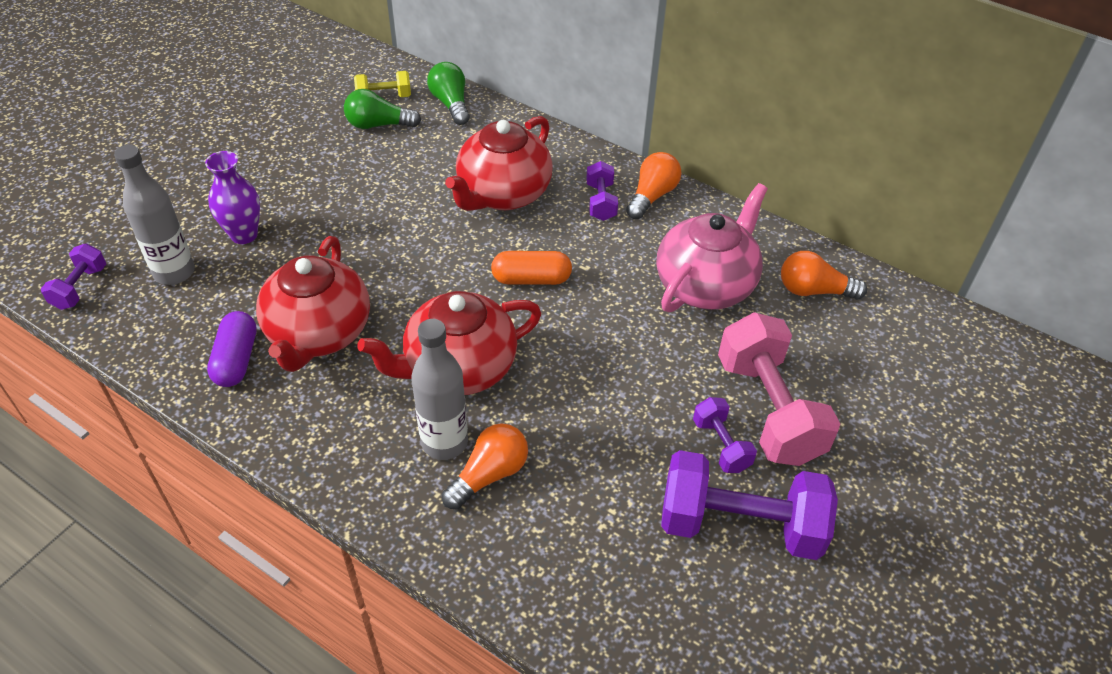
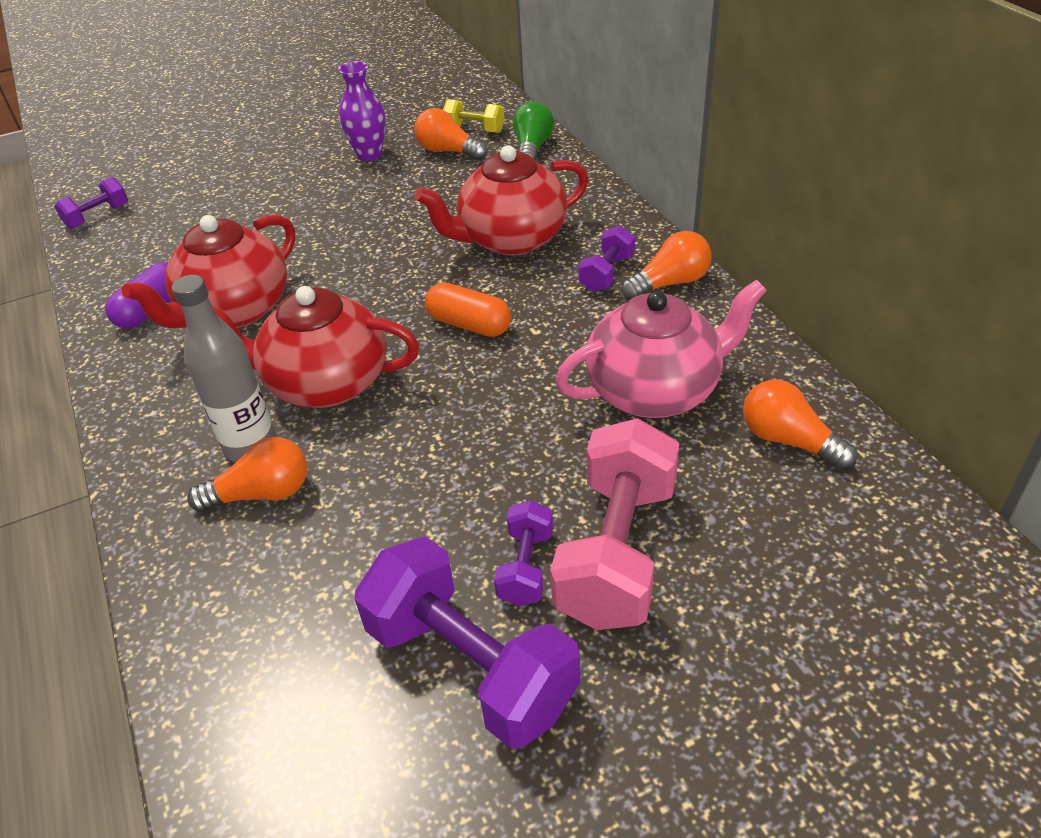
camera: 35 degrees right, 5 degrees down
grey bottle [114,145,195,285] -> none
purple vase [205,151,260,244] -> purple vase moved to [338,61,385,161]
green light bulb [344,89,421,129] -> orange light bulb [414,108,488,160]

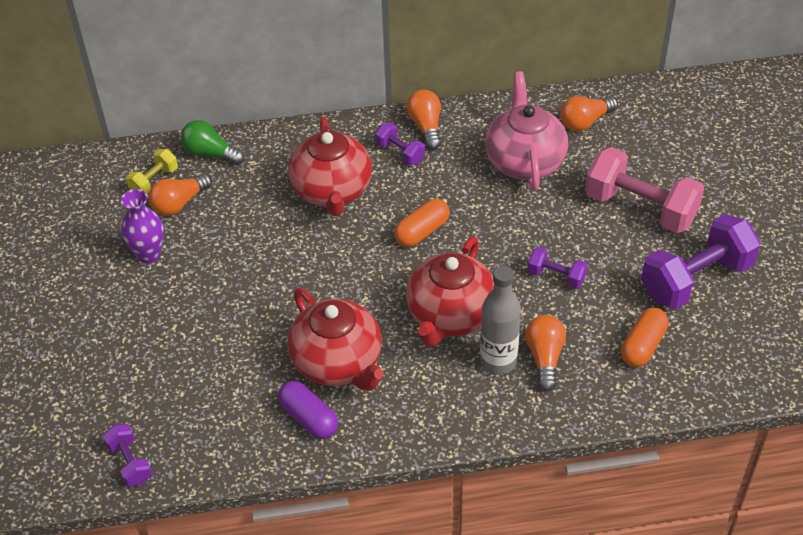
camera: 75 degrees left, 5 degrees up
purple dumbbell [494,500,553,606] -> purple dumbbell moved to [527,247,588,289]
none -> orange capsule [621,308,669,367]

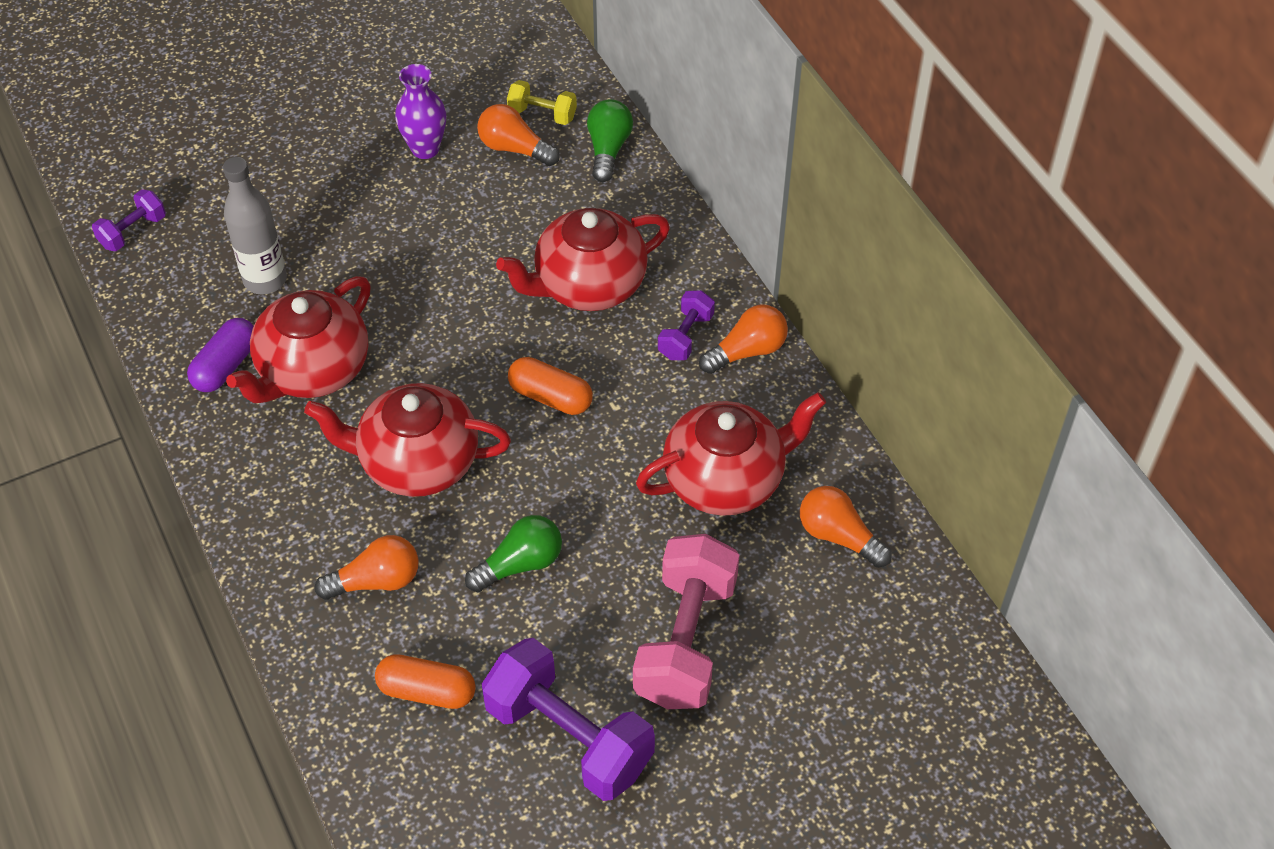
camera: 70 degrees right, 5 degrees up
grey bottle [480,266,521,375] -> grey bottle moved to [223,157,287,294]
pink teapot [485,71,568,191] -> red teapot [636,392,826,516]
purple dumbbell [527,247,588,289] -> green light bulb [465,515,562,592]

